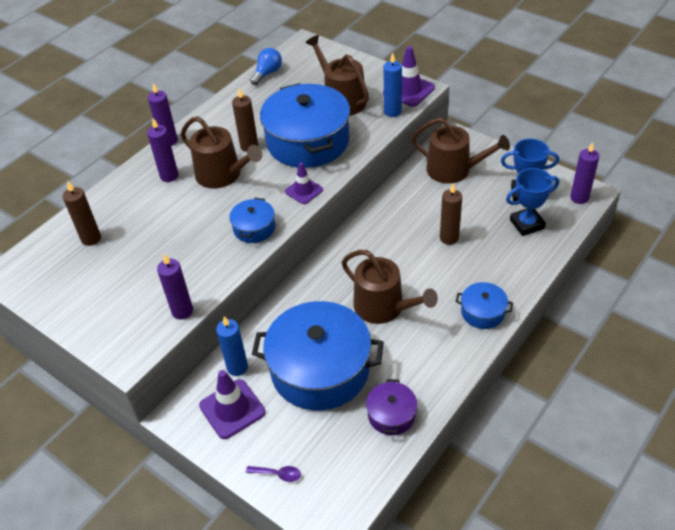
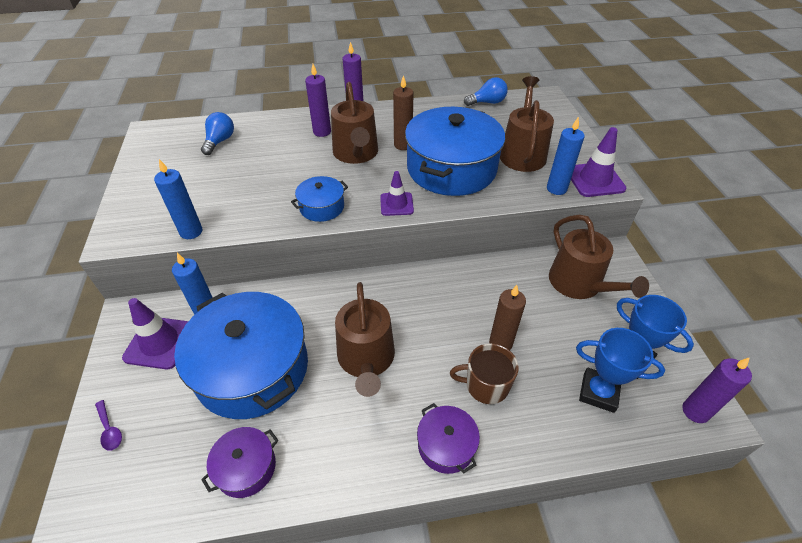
camera: 40 degrees right, 0 degrees up
brown candle [63,181,101,246] -> blue light bulb [201,112,234,155]
purple candle [157,254,193,320] -> blue candle [154,159,203,239]
blue pot [455,282,513,329] -> purple pot [417,403,480,474]
none -> brown mug [450,343,518,404]

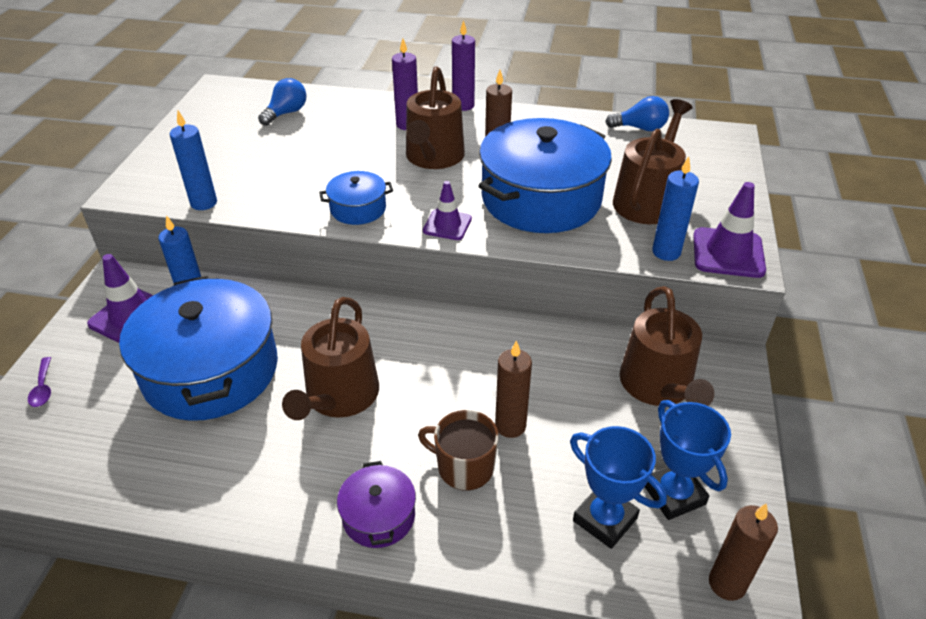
camera: 20 degrees right, 5 degrees down
purple pot [201,427,278,498] -> none
purple candle [682,357,752,423] -> brown candle [709,503,778,601]

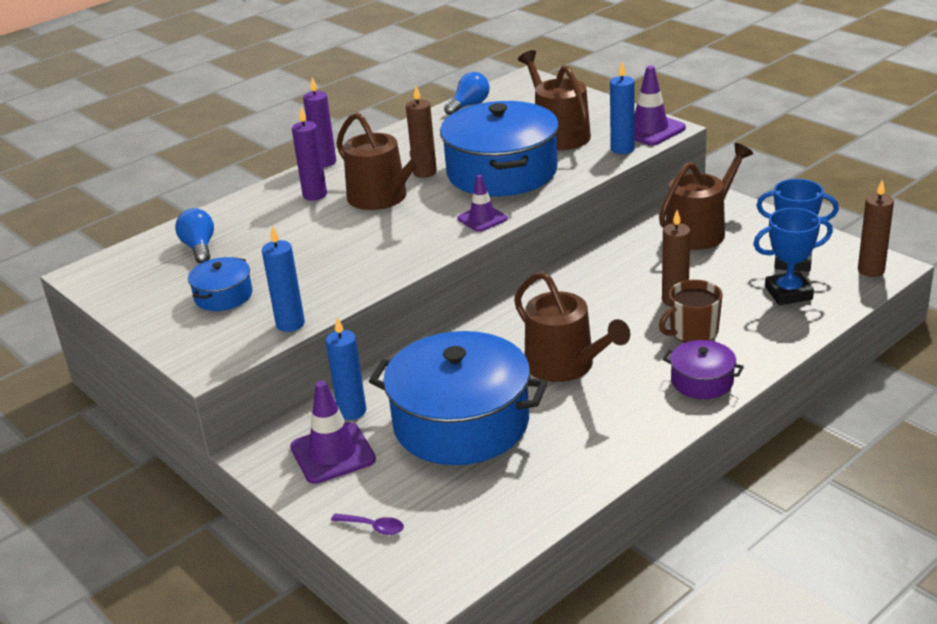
camera: 50 degrees left, 10 degrees down
blue pot [319,171,393,225] -> blue pot moved to [188,257,253,311]
brown watering can [620,286,714,406] -> brown watering can turned 75 degrees counterclockwise [659,143,753,250]

